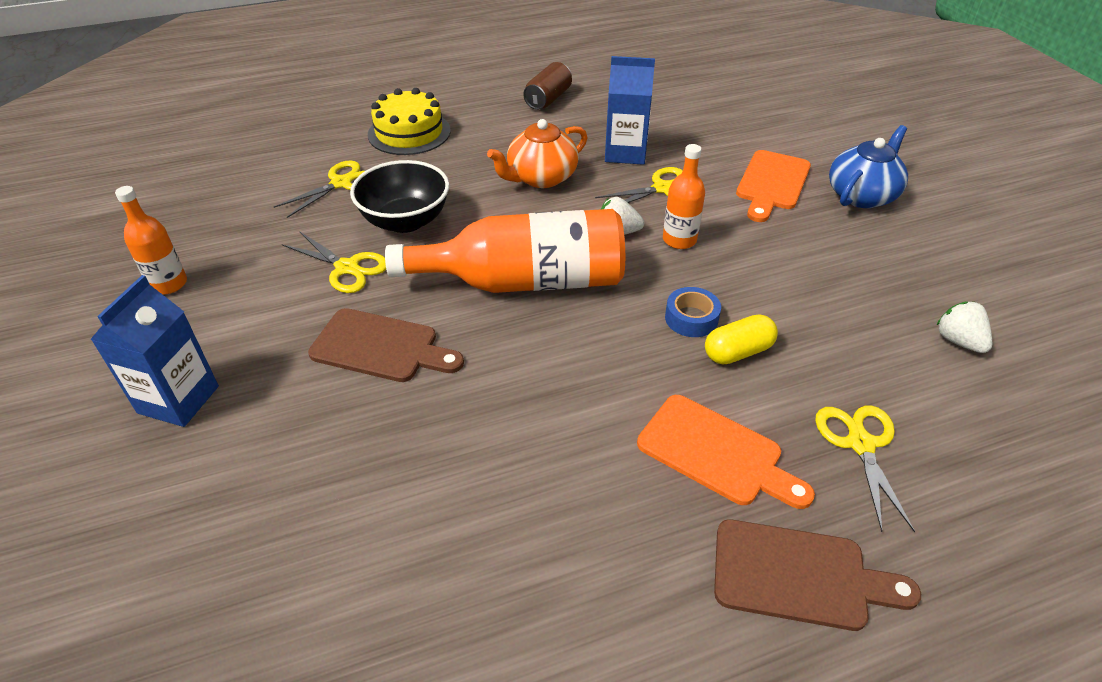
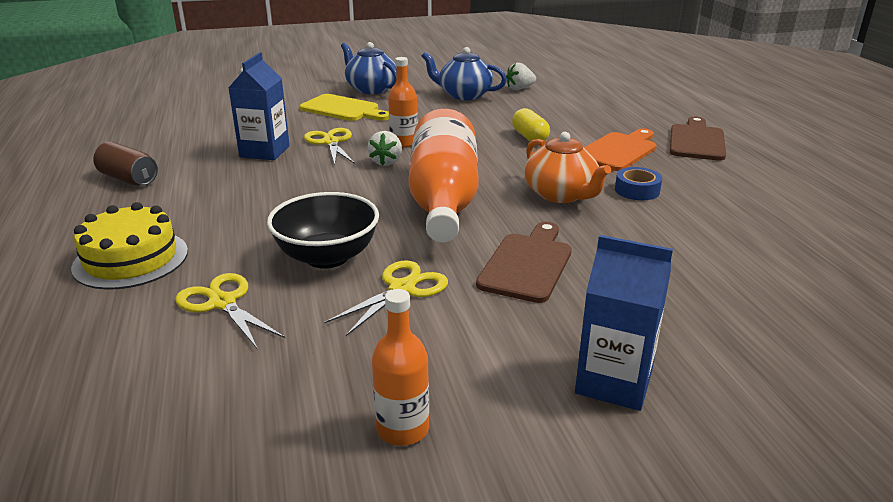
camera: 85 degrees left, 15 degrees down
orange teapot [487,119,587,188] -> orange teapot moved to [525,132,611,203]
blue tape [665,287,721,337] -> blue tape moved to [615,167,662,200]
orange cutting board [736,150,811,222] -> yellow cutting board [300,94,389,121]
yellow scissors [815,405,915,532] -> none
none -> blue teapot [422,47,507,100]

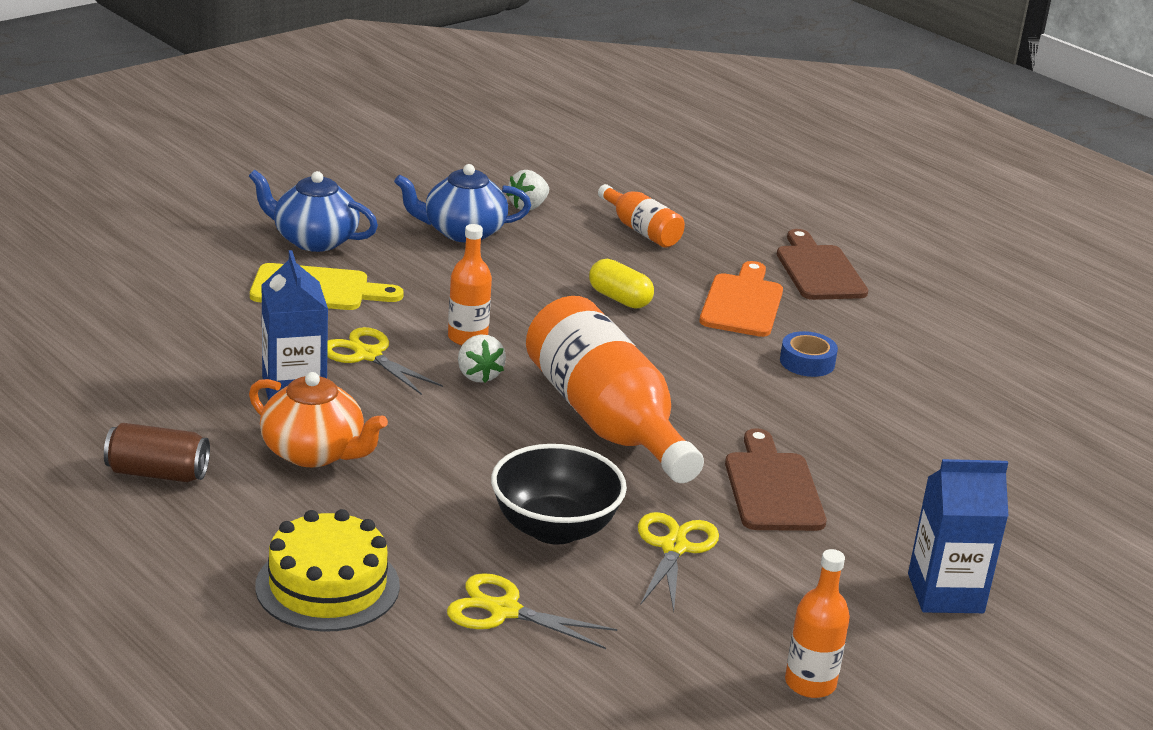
camera: 30 degrees left, 0 degrees up
orange teapot [525,132,611,203] -> orange teapot moved to [249,372,388,467]
none -> orange bottle [598,184,685,248]

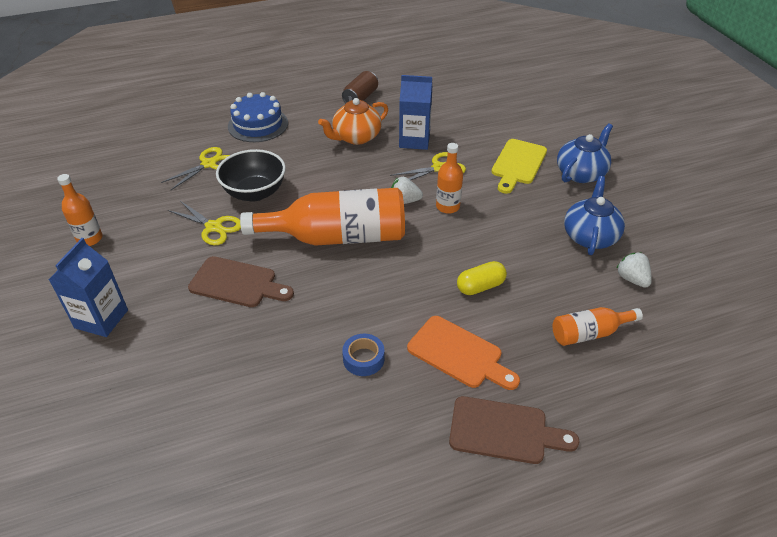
camera: 115 degrees right, 15 degrees up
yellow cake [255,509,400,632] -> blue cake [228,92,288,142]

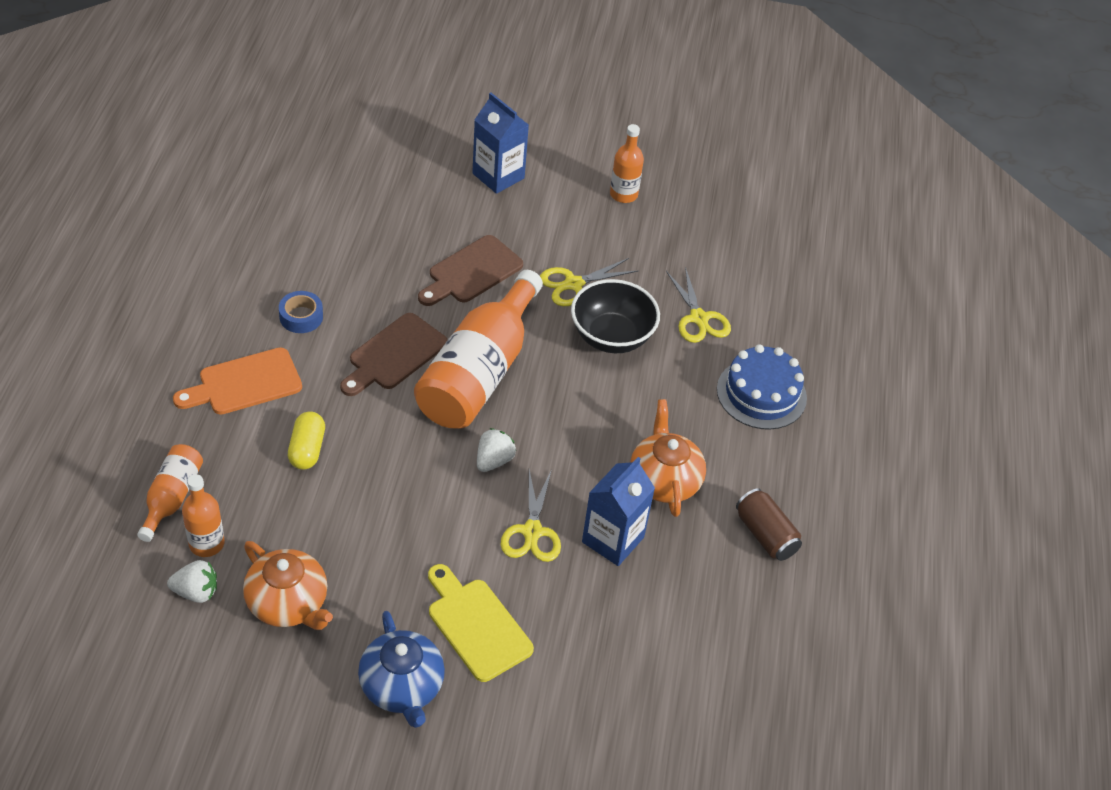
camera: 115 degrees right, 5 degrees up
orange bottle [436,143,463,214] -> orange bottle moved to [182,474,225,557]
brown cutting board [449,396,579,464] -> brown cutting board moved to [340,313,447,396]
blue teapot [564,176,625,255] -> orange teapot [243,541,333,630]

